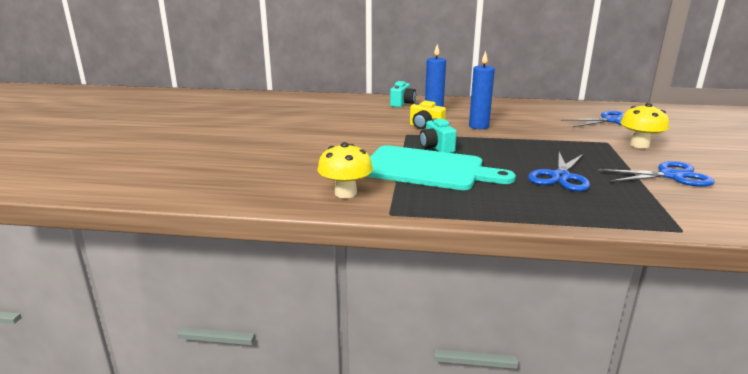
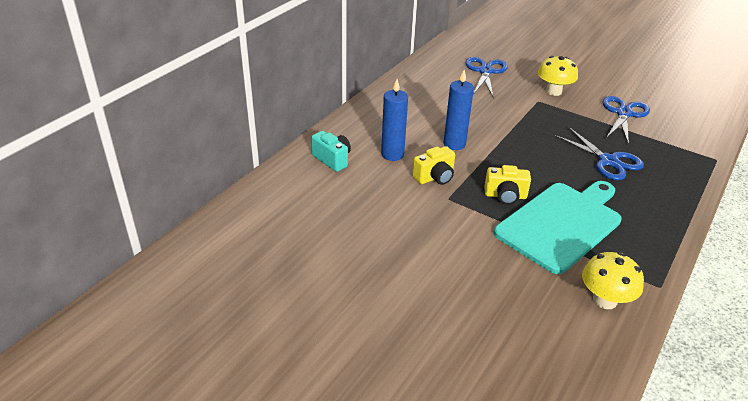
camera: 65 degrees left, 15 degrees up
turquoise camera [419,118,457,153] -> yellow camera [484,165,531,205]

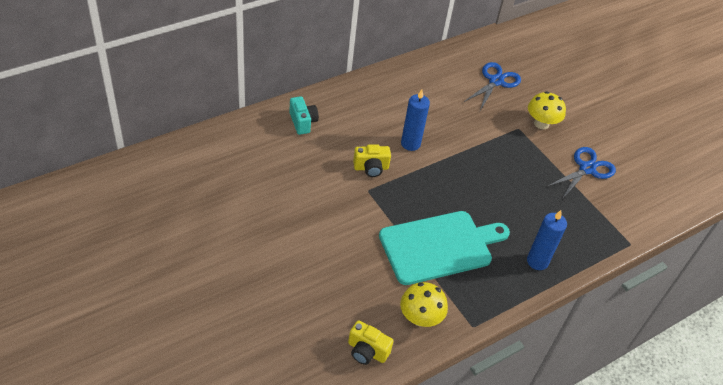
camera: 20 degrees right, 10 degrees up
blue candle [381,79,408,161] -> blue candle moved to [527,210,567,270]
yellow camera [484,165,531,205] -> yellow camera moved to [348,320,393,365]
blue scissors [553,127,644,180] -> none

